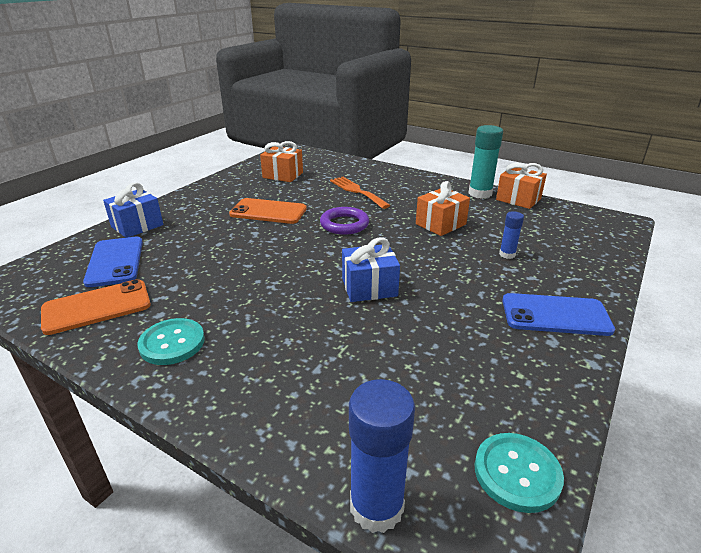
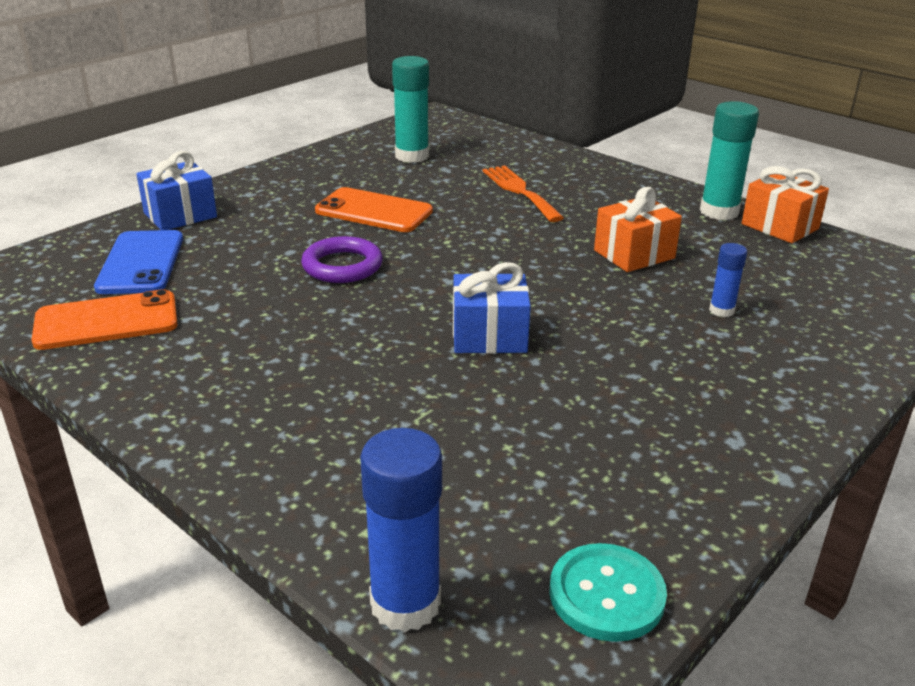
camera: 10 degrees right, 0 degrees up
turquoise button [137,318,205,365] -> none
orange gift [260,141,303,182] -> turquoise glue stick [392,56,429,163]
purple ring [320,207,369,235] -> purple ring moved to [301,236,383,283]
blue phone [502,293,615,336] -> none

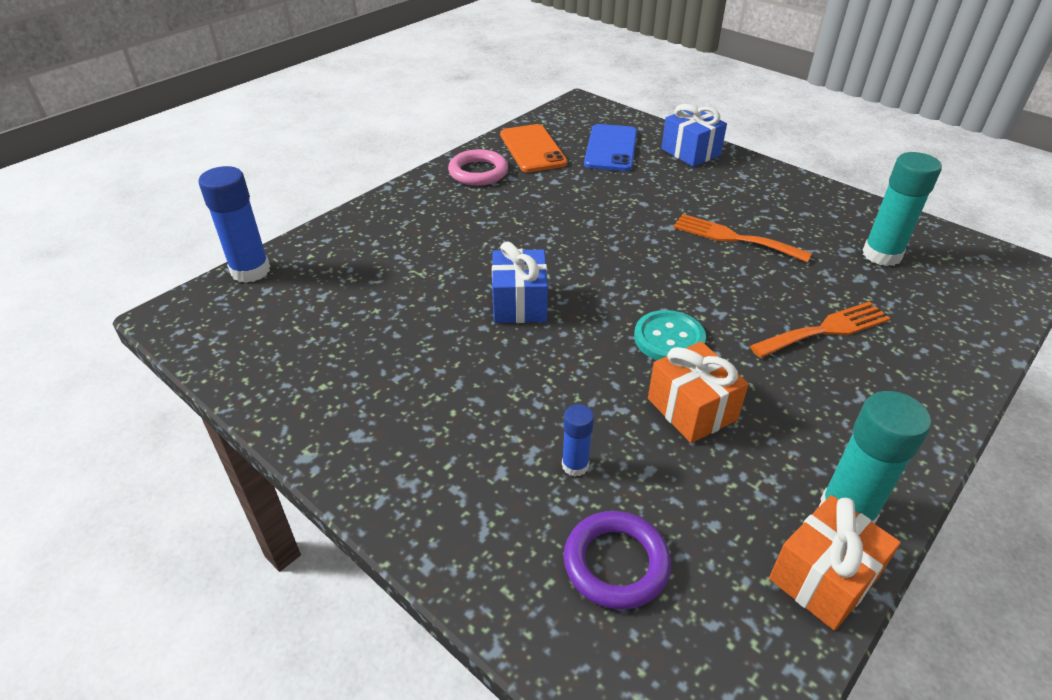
camera: 90 degrees right, 10 degrees up
blue phone [94,230,183,294] -> blue phone turned 75 degrees counterclockwise [584,124,637,171]
purple ring [301,236,383,283] -> purple ring moved to [564,511,671,610]
orange phone [315,187,433,232] -> orange fork [673,214,812,262]
turquoise button [549,543,667,642] -> turquoise button moved to [634,310,706,360]
none -> pink ring [448,149,508,186]

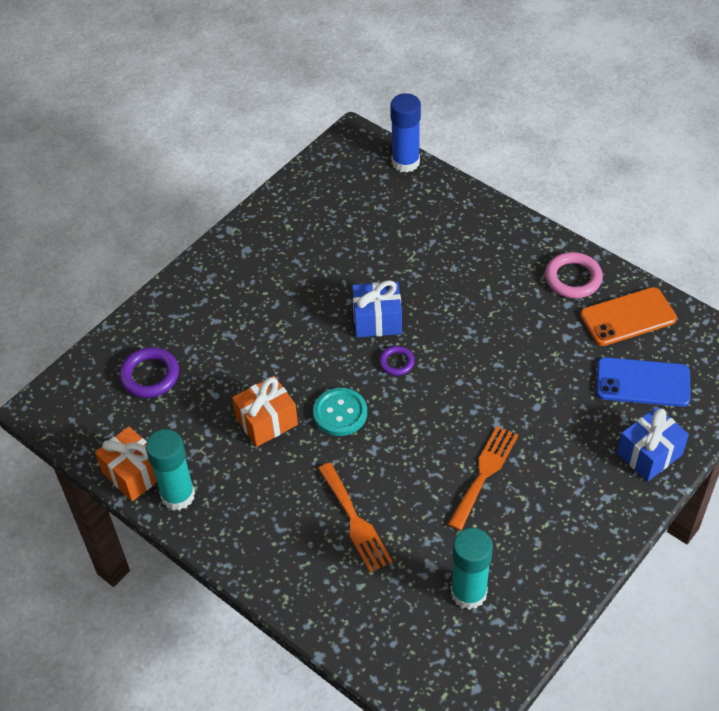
camera: 90 degrees right, 10 degrees up
blue glue stick [562,404,594,476] -> none
none -> purple ring [379,346,415,376]

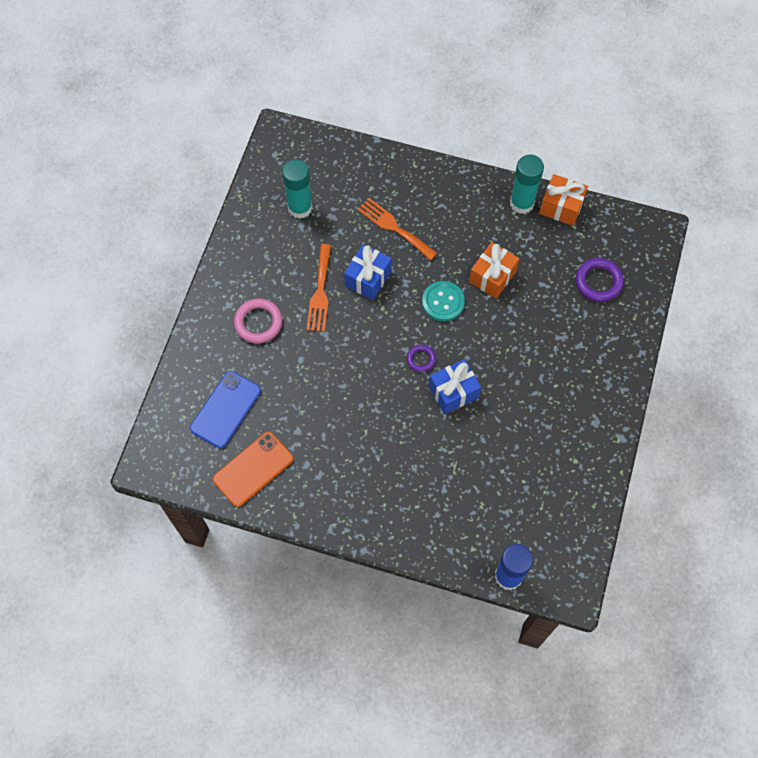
camera: 155 degrees right, 15 degrees up
pink ring [545,252,603,298] -> pink ring moved to [234,298,282,343]
blue phone [596,357,691,407] -> blue phone turned 45 degrees counterclockwise [190,371,261,448]
blue gift [617,407,689,481] -> blue gift moved to [344,244,392,300]

